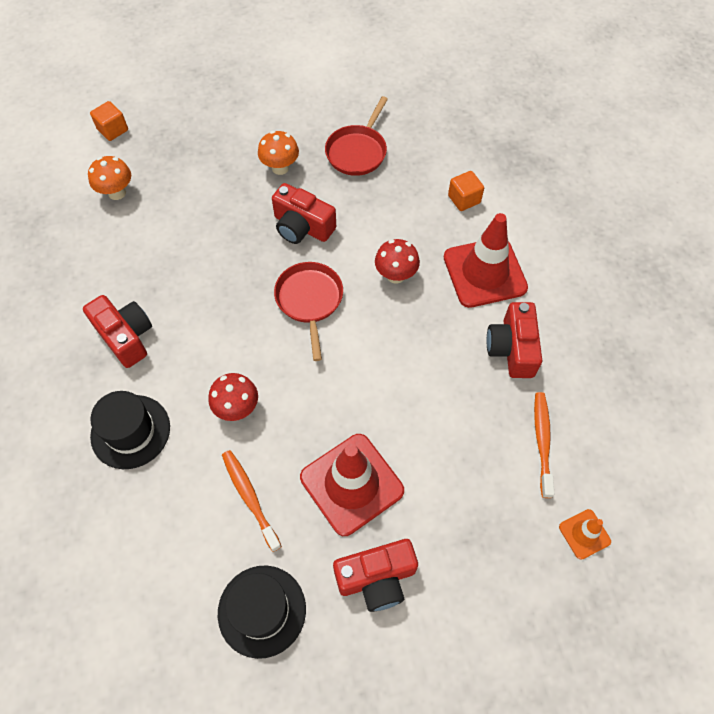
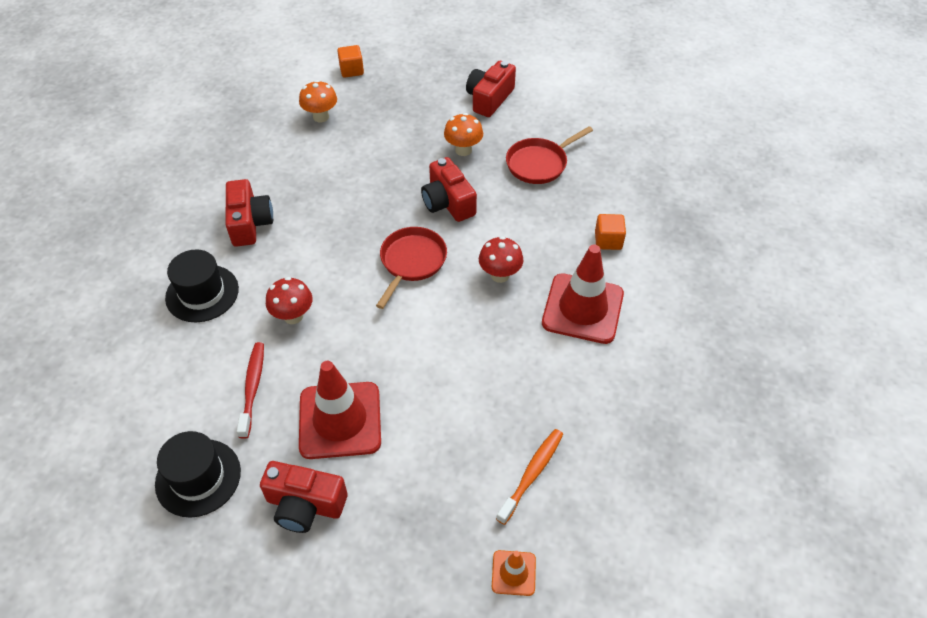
camera: 30 degrees right, 10 degrees down
orange toothbrush [222,450,282,552] -> red toothbrush [237,342,264,439]
red camera [487,302,542,378] -> red camera moved to [466,61,516,117]

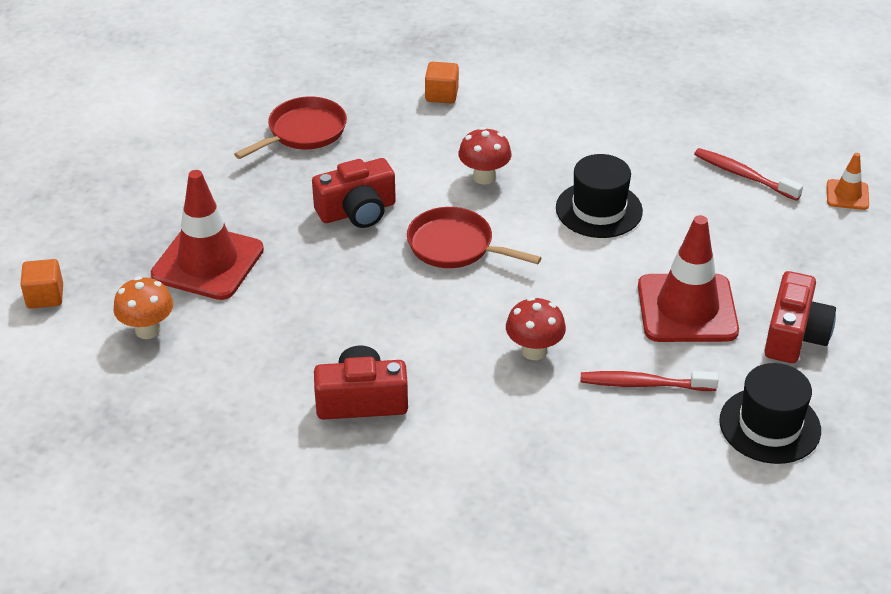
camera: 85 degrees left, 10 degrees down
black hat [165,250,239,322] -> black hat moved to [556,154,643,238]
orange mushroom [444,113,483,156] -> none
red camera [466,61,516,117] -> none
orange toothbrush [496,429,563,525] -> red toothbrush [694,148,803,201]
red pan [506,126,593,184] -> red pan turned 105 degrees counterclockwise [234,97,347,159]
red traffic cone [542,245,624,344] -> red traffic cone moved to [151,170,264,300]

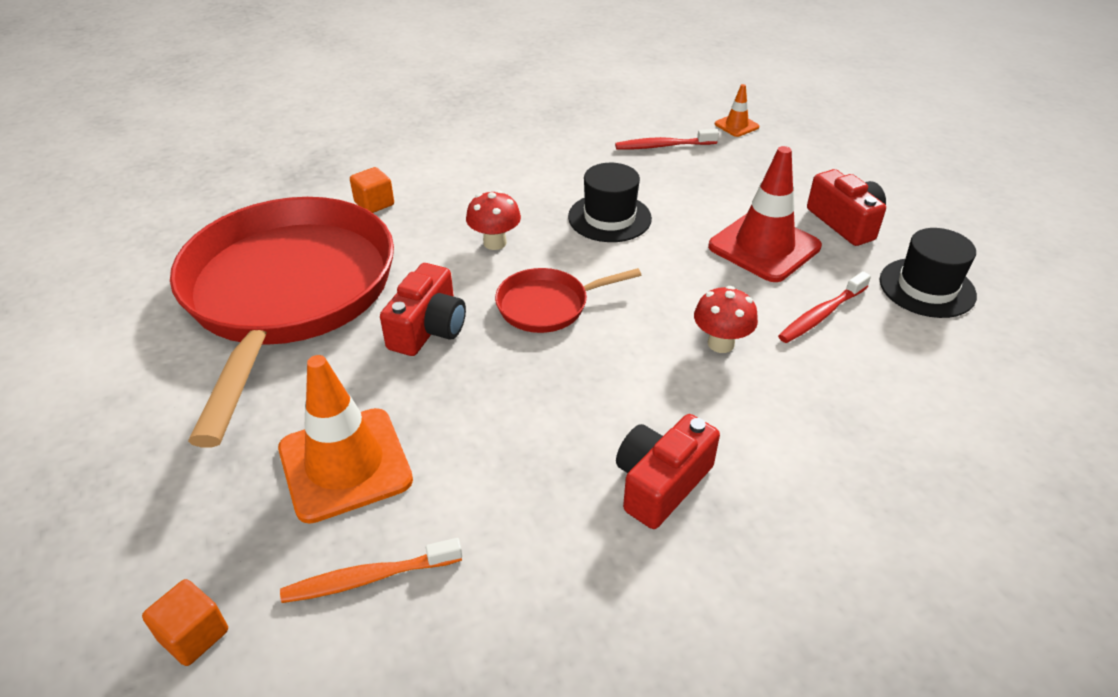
camera: 45 degrees left, 0 degrees up
orange mushroom [113,276,173,339] -> orange toothbrush [280,538,462,603]
red traffic cone [151,170,264,300] -> orange traffic cone [278,355,413,524]
red pan [234,97,347,159] -> red pan [170,197,394,448], size x2.41

